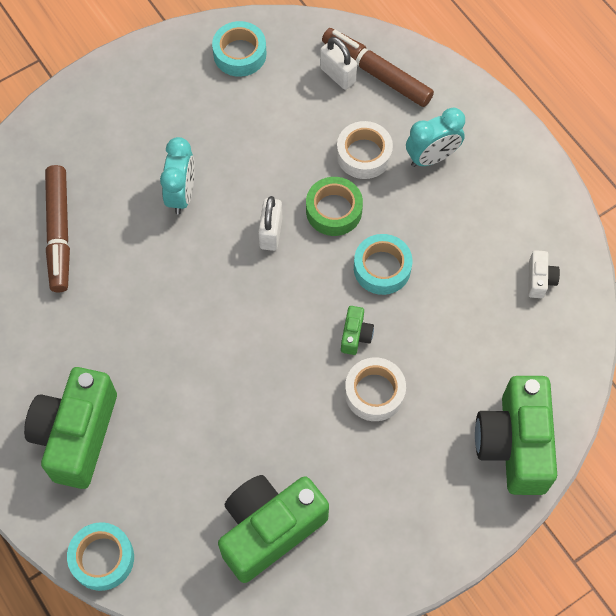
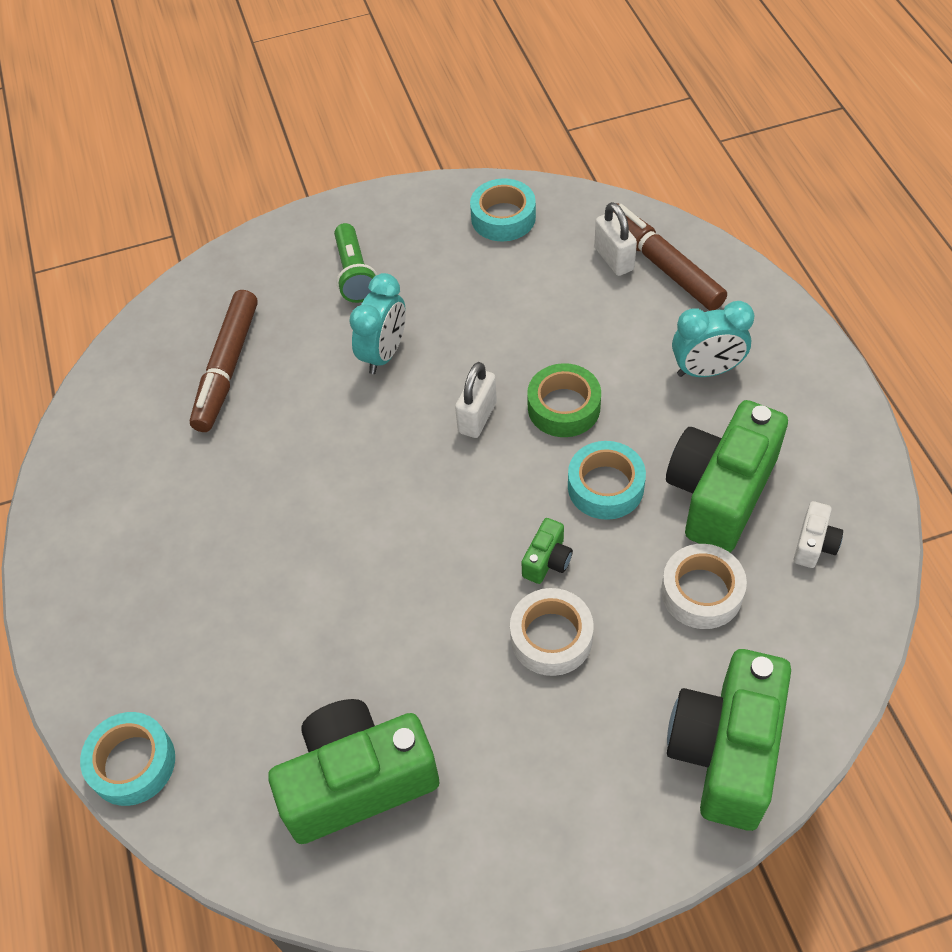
camera: 20 degrees right, 10 degrees down
green camera [24,367,117,489] -> green camera moved to [666,400,788,552]
white tape [337,121,393,179] -> white tape moved to [661,544,747,629]
none -> green flashlight [334,223,377,303]

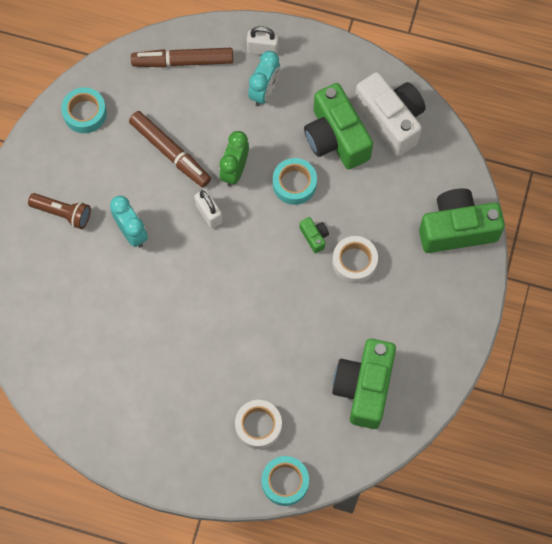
camera: 60 degrees left, 15 degrees up
brown marker [189,290,258,432] -> brown marker moved to [129,111,211,187]
green flashlight [334,223,377,303] -> brown flashlight [28,193,91,229]
green tape [527,363,601,437] -> green clock [219,131,249,187]
white padlock [594,202,637,276] -> white padlock moved to [247,26,279,55]
white tape [661,544,747,629] -> white tape moved to [235,400,282,449]
green camera [667,649,791,831] -> green camera turned 120 degrees clockwise [419,189,505,253]
white camera [794,501,843,568] -> white camera [354,72,426,156], size x2.36

